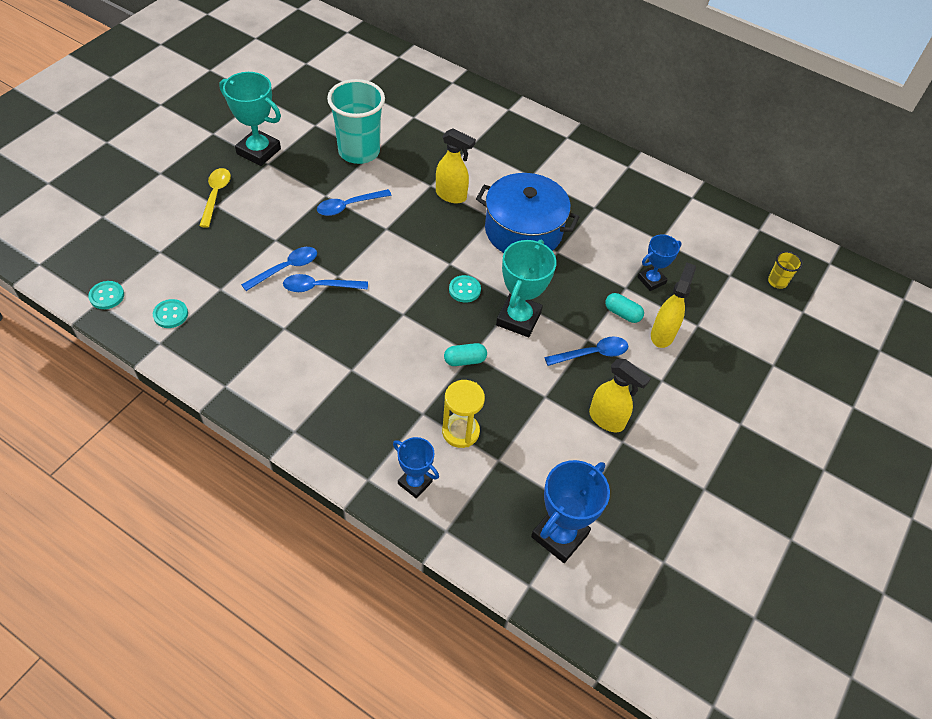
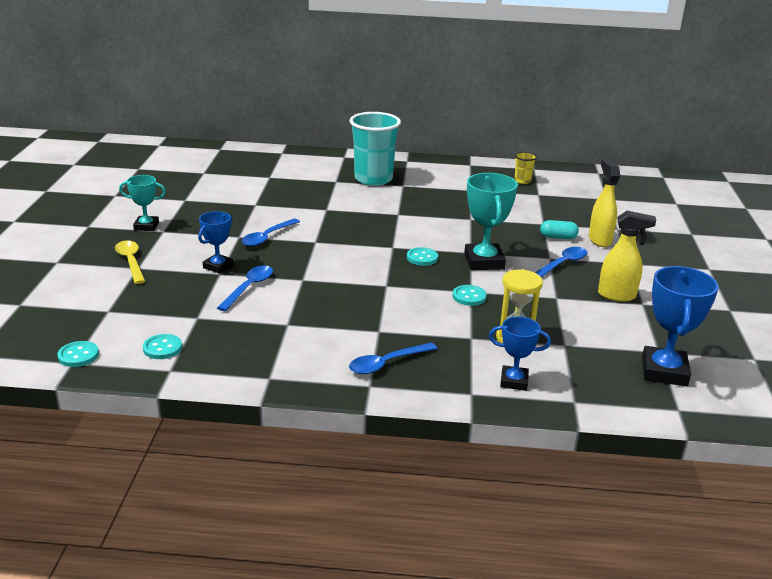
camera: 25 degrees left, 25 degrees down
turquoise trophy [219,72,281,166] -> turquoise trophy [119,175,166,231], size x0.61
blue spoon [283,274,368,292] -> blue spoon moved to [349,343,437,374]
turquoise cup [327,79,385,164] -> turquoise cup moved to [350,112,401,186]
yellow spray bottle [436,128,476,203] -> none
turquoise capsule [444,343,487,366] -> turquoise button [453,285,487,306]
blue pot [476,173,579,253] -> none
blue trophy [638,234,682,291] -> blue trophy moved to [198,211,234,274]
yellow cup [768,251,802,289] -> yellow cup moved to [515,152,537,184]

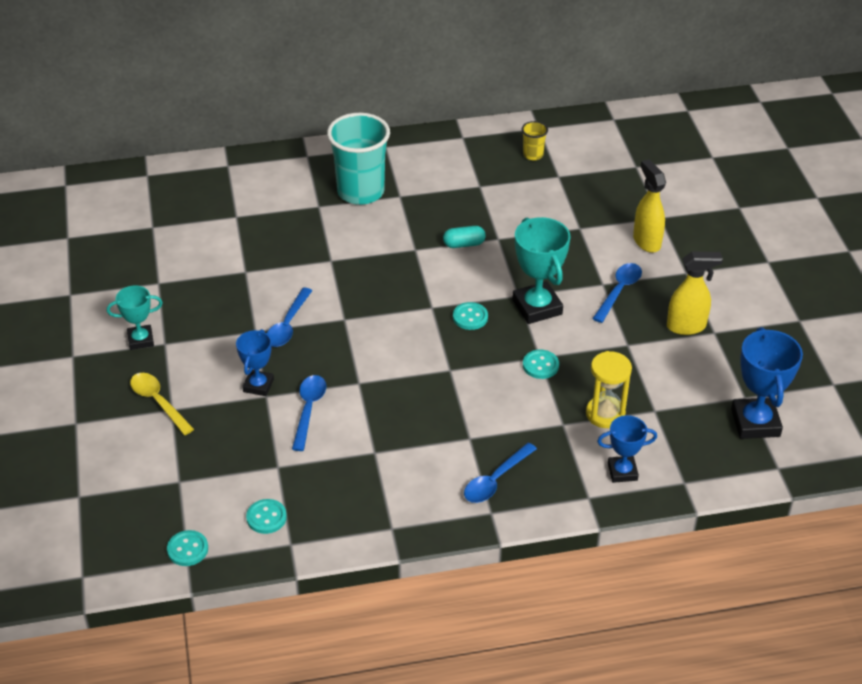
camera: 15 degrees left, 15 degrees up
turquoise capsule [540,220,579,239] -> turquoise capsule moved to [443,226,486,248]

